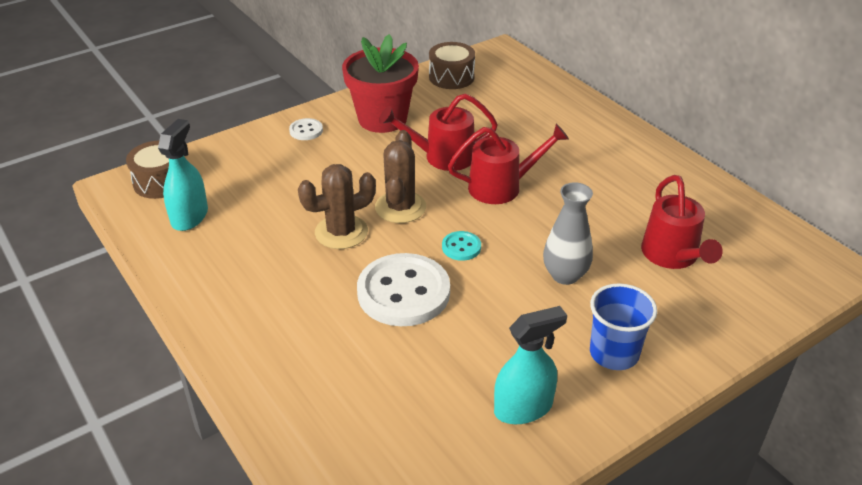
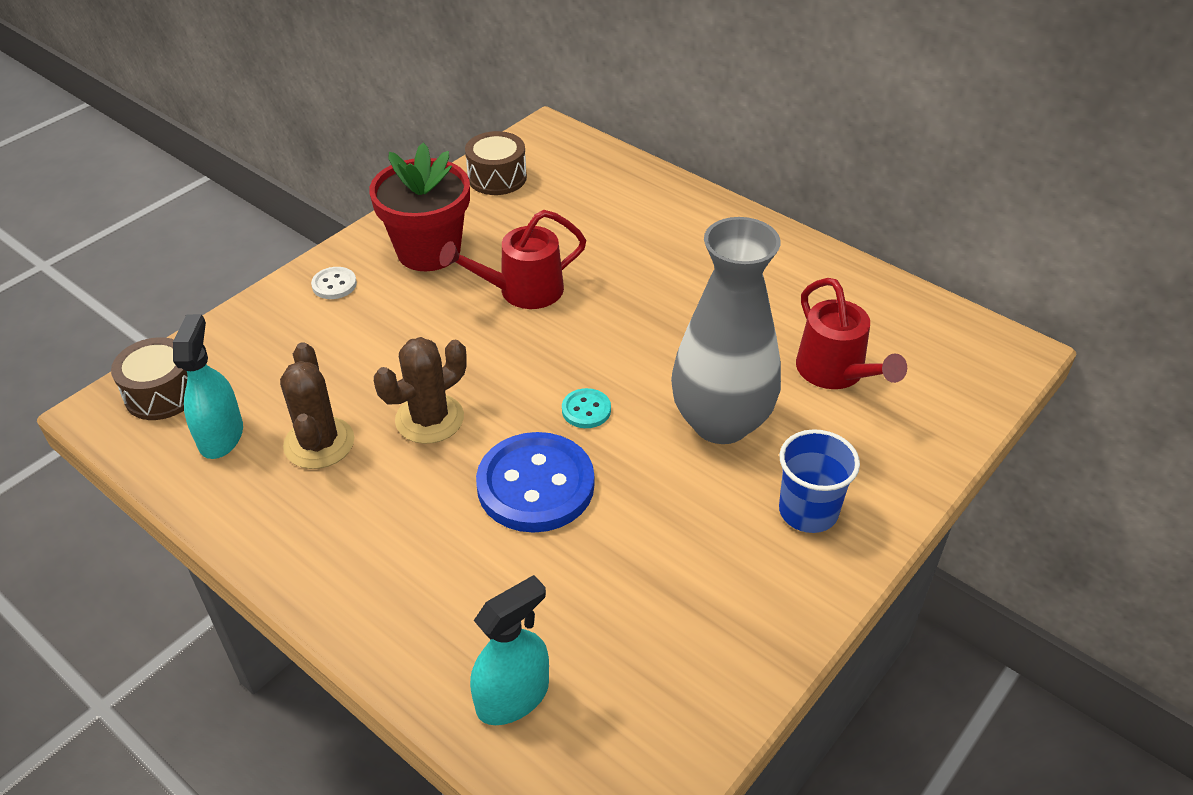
camera: 15 degrees left, 5 degrees up
white button [357,253,450,326] -> blue button [476,432,594,533]
brown cactus [375,130,426,223] -> brown cactus moved to [280,342,354,469]
red watering can [448,124,569,204] -> none
turquoise spray bottle [494,306,567,424] -> turquoise spray bottle moved to [470,575,549,725]
grey vase [543,182,593,285] -> grey vase [671,217,781,444], size x1.78

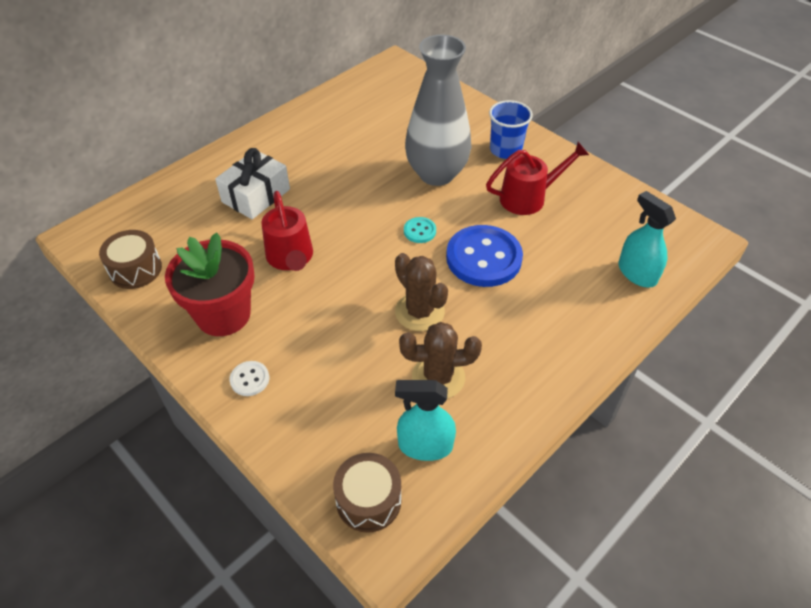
camera: 85 degrees left, 5 degrees up
red watering can [796,278,907,389] -> red watering can moved to [486,142,589,215]
none -> white gift [215,148,290,219]

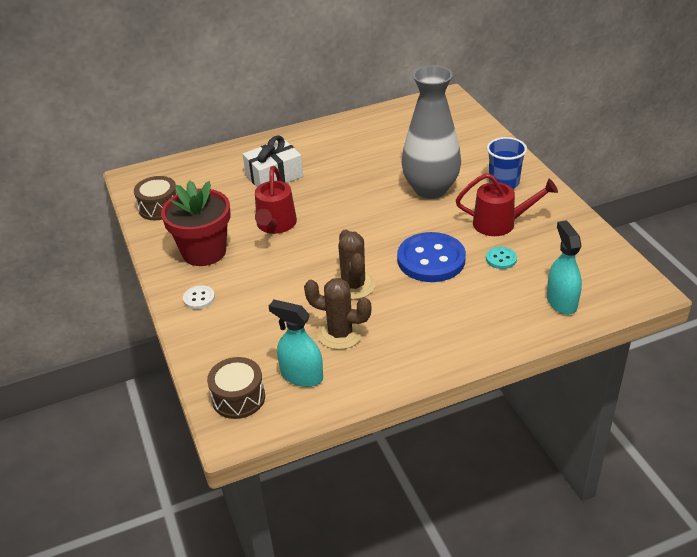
camera: 25 degrees right, 10 degrees down
turquoise button [404,217,436,243] -> turquoise button moved to [486,247,517,269]

